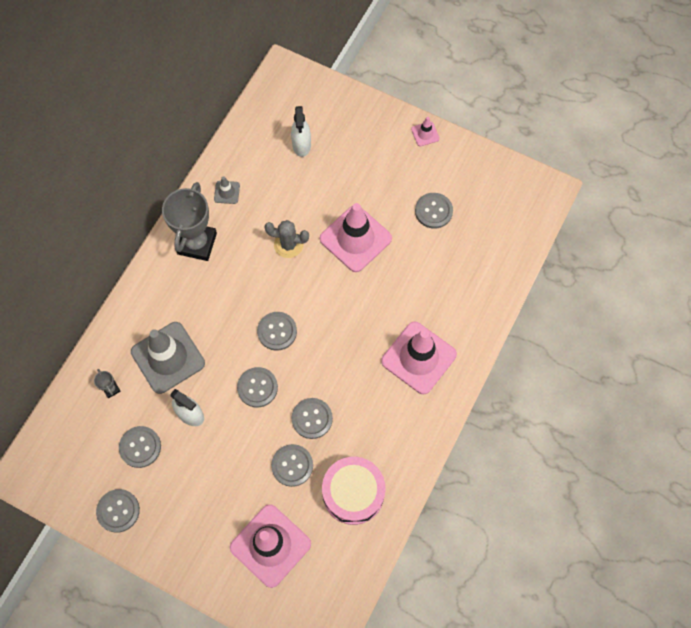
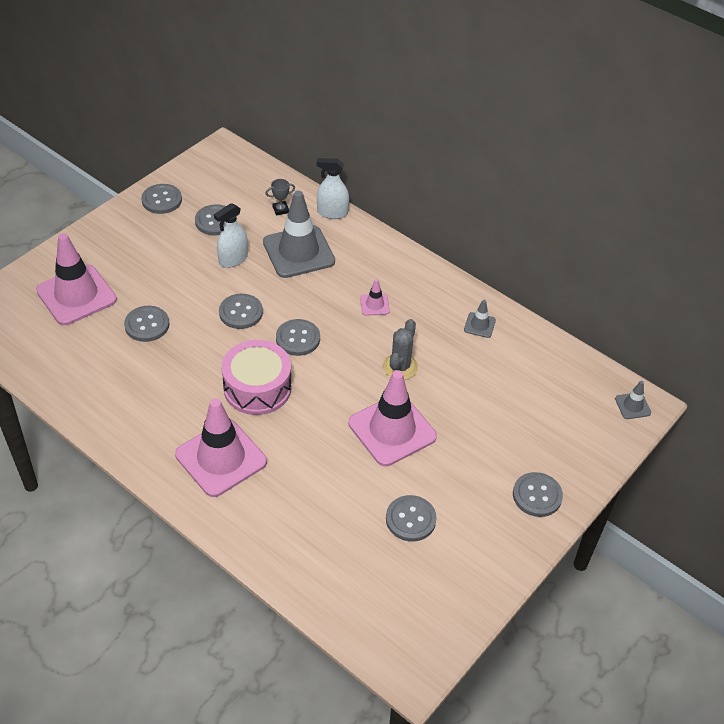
camera: 100 degrees right, 20 degrees down
grey trophy [162,182,217,261] -> none
white spray bottle [291,106,311,157] -> white spray bottle moved to [317,158,349,219]
grey button [292,398,333,439] -> grey button moved to [513,472,563,517]
pink drum [322,457,386,525] -> pink drum moved to [221,340,292,415]
pink traffic cone [411,117,440,146] -> pink traffic cone moved to [360,279,390,316]
none -> grey traffic cone [615,381,651,419]

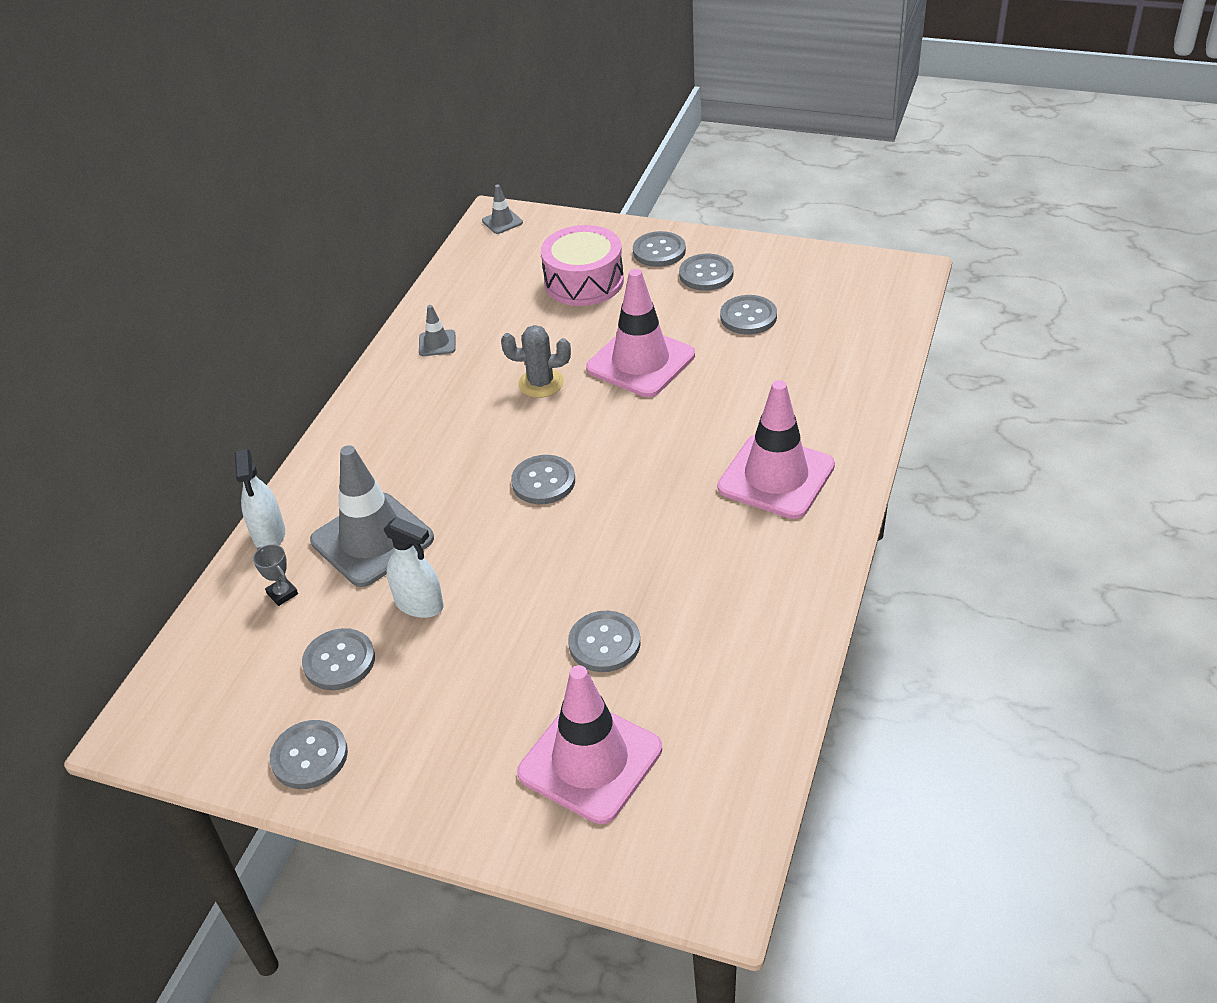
camera: 105 degrees left, 5 degrees down
grey button [219,294,263,329] -> grey button moved to [679,254,733,291]
pink drum [221,340,292,415] -> pink drum moved to [541,225,624,306]
pink traffic cone [360,279,390,316] -> none

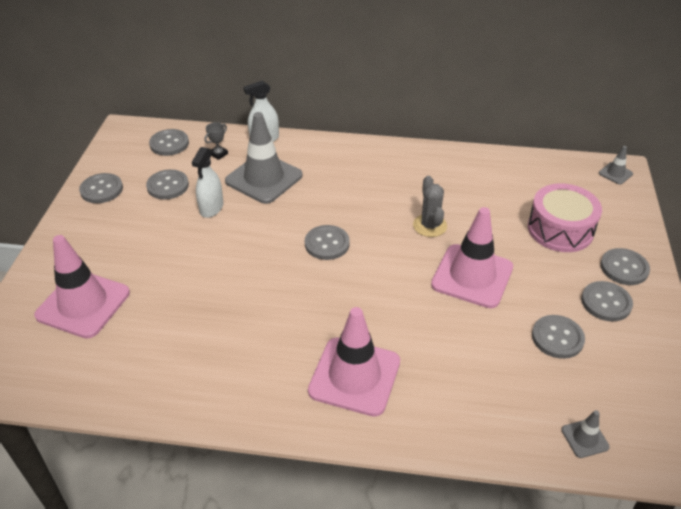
camera: 75 degrees right, 0 degrees up
grey traffic cone [419,305,455,356] -> grey traffic cone moved to [561,410,610,458]
grey button [568,611,640,672] -> grey button moved to [149,129,189,156]

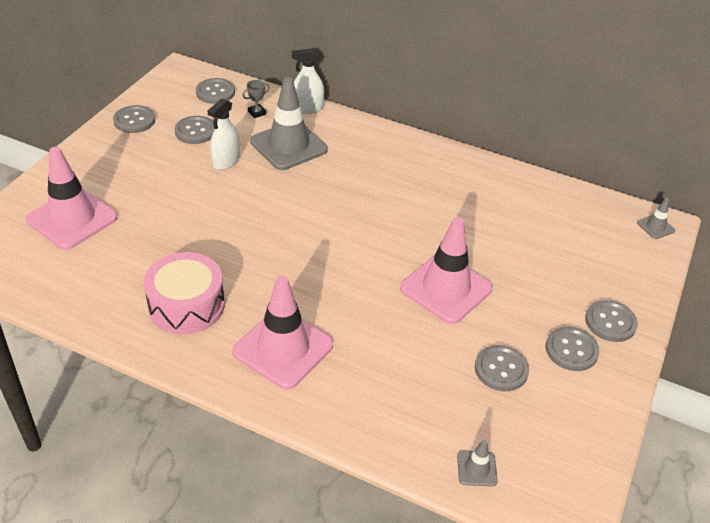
camera: 15 degrees right, 0 degrees up
grey button [305,225,350,260] -> none
grey cactus [413,176,447,237] -> none
pink drum [528,183,602,252] -> pink drum moved to [144,252,225,334]

